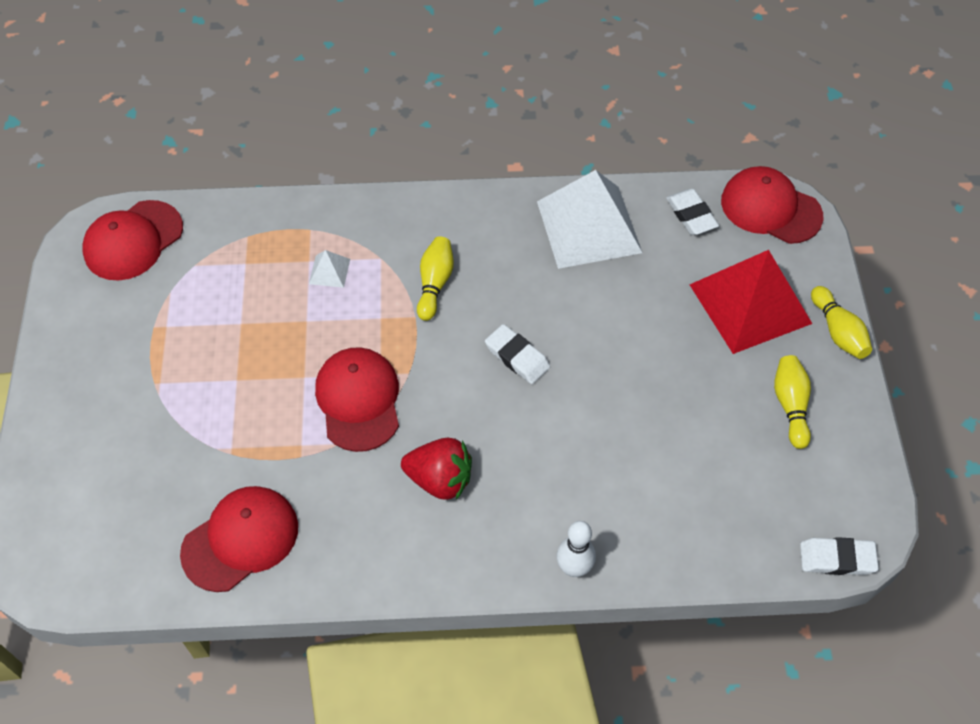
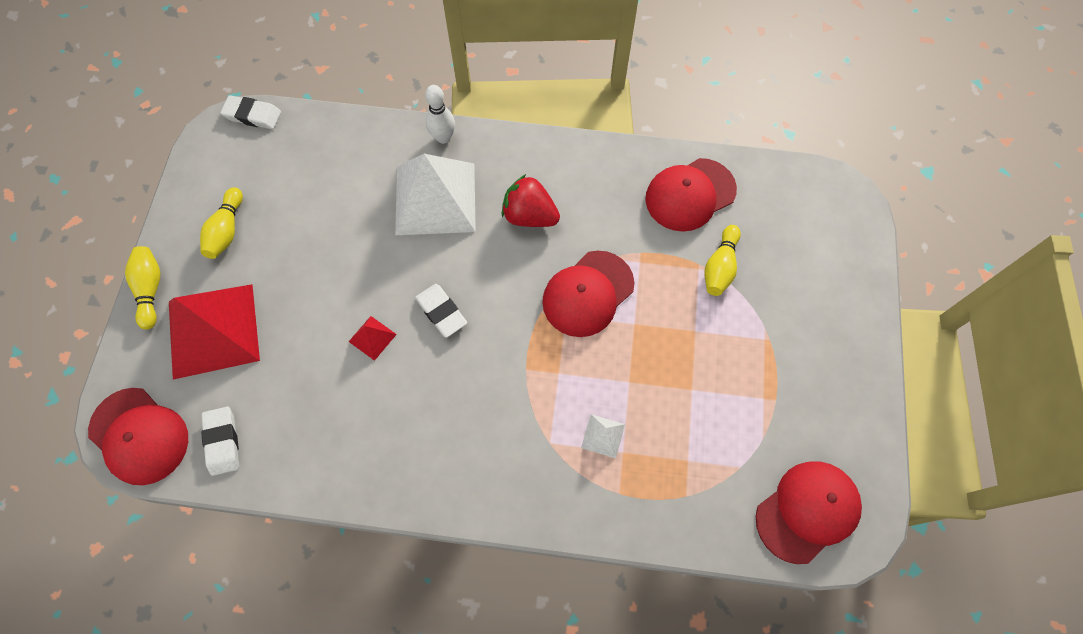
camera: 170 degrees left, 10 degrees up
red cap [315,347,399,452] -> red cap turned 45 degrees clockwise [542,251,634,337]
yellow bowling pin [417,236,454,321] -> yellow bowling pin moved to [704,225,741,296]
white pyramid [537,170,642,269] -> white pyramid moved to [395,154,476,235]
none -> red pyramid [349,316,397,361]

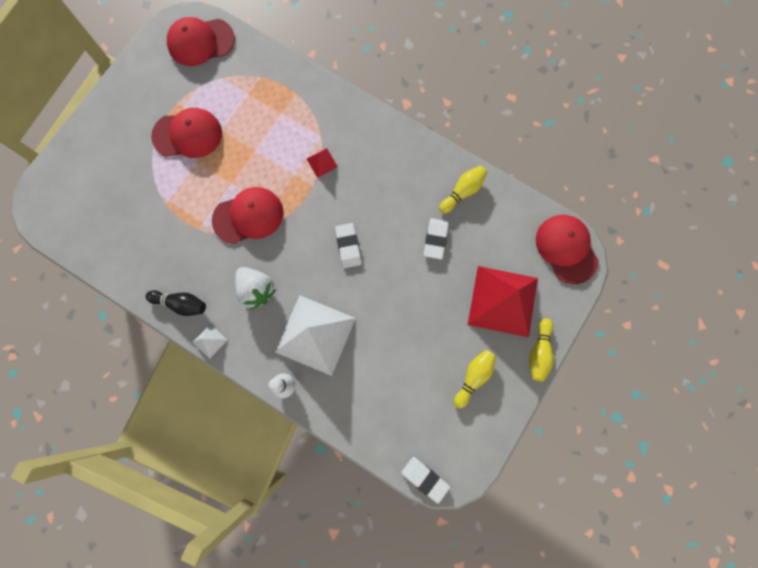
camera: 155 degrees left, 10 degrees up
white eraser [201,407,239,476] -> white eraser moved to [424,218,449,260]
red pyramid [349,316,397,361] -> red pyramid moved to [307,148,338,178]
red strawberry [502,174,560,227] -> white strawberry [235,267,276,310]
white pyramid [581,414,625,458] -> white pyramid moved to [193,324,227,359]
red cap [645,158,737,232] -> red cap moved to [151,108,222,158]
yellow bowling pin [704,225,741,296] -> yellow bowling pin moved to [439,166,488,214]
none -> black bowling pin [146,290,206,316]

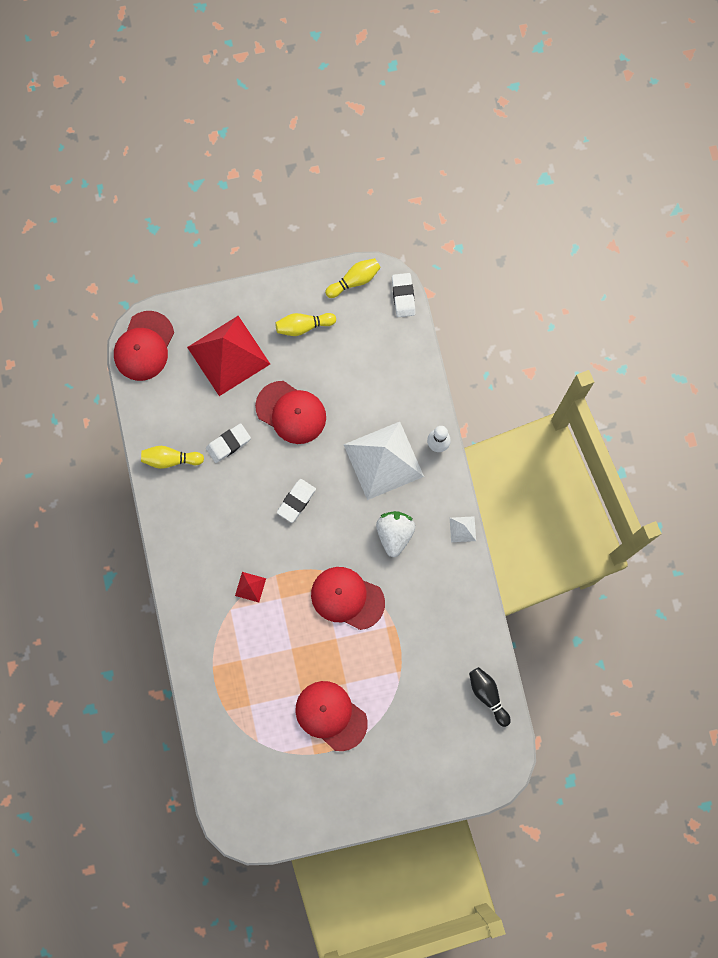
camera: 135 degrees left, 0 degrees up
black bowling pin [146,290,206,316] -> black bowling pin moved to [469,667,511,727]
red cap [167,17,235,66] -> red cap moved to [255,381,326,444]
yellow bowling pin [529,318,554,381] -> yellow bowling pin moved to [325,258,381,298]

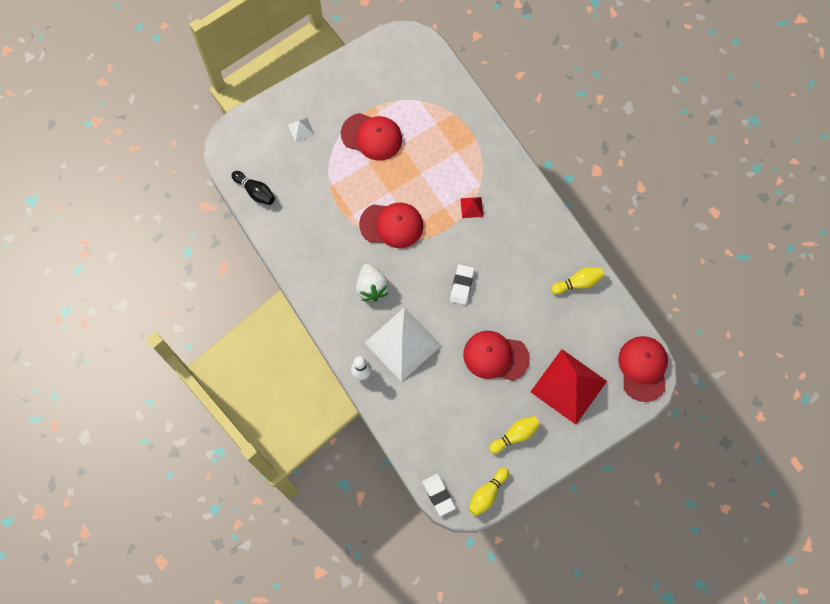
camera: 160 degrees right, 5 degrees down
white eraser [206,423,251,463] -> none
white pyramid [450,516,476,542] -> white pyramid moved to [288,118,315,143]

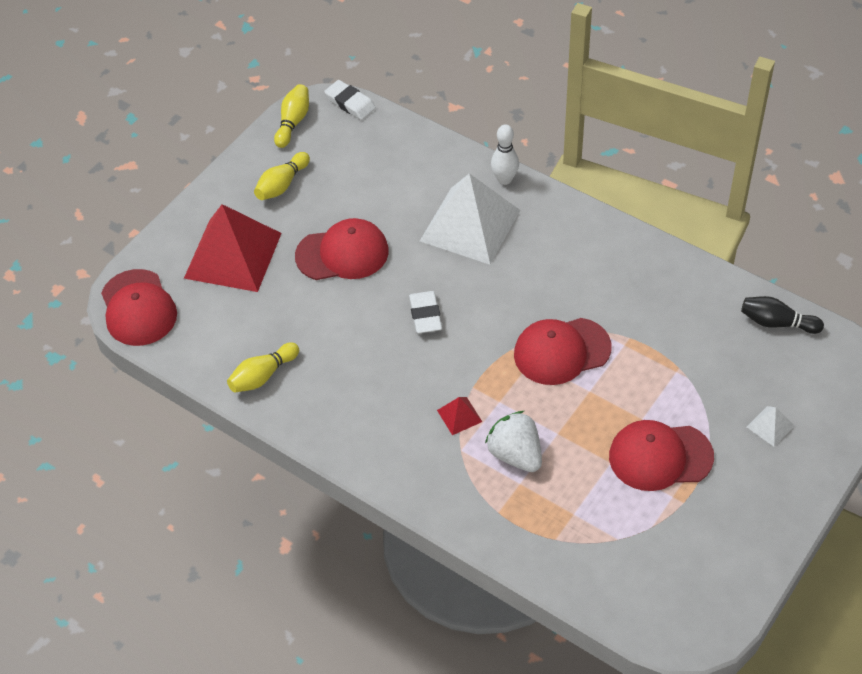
camera: 160 degrees right, 20 degrees down
white strawberry [356,264,389,301] -> white strawberry moved to [485,411,542,472]

